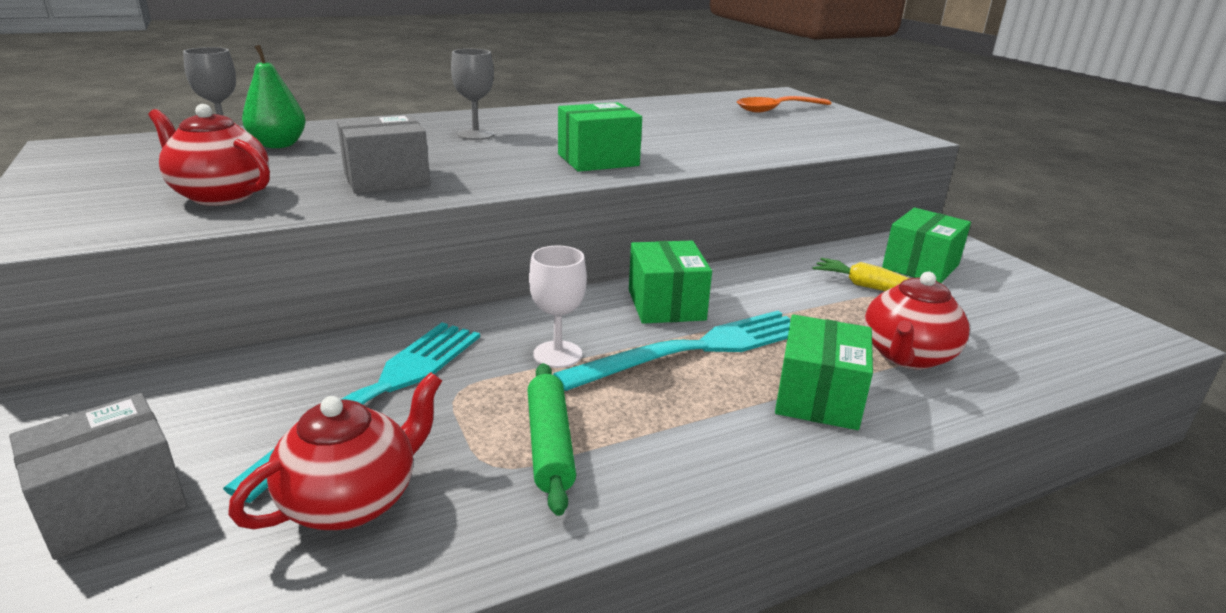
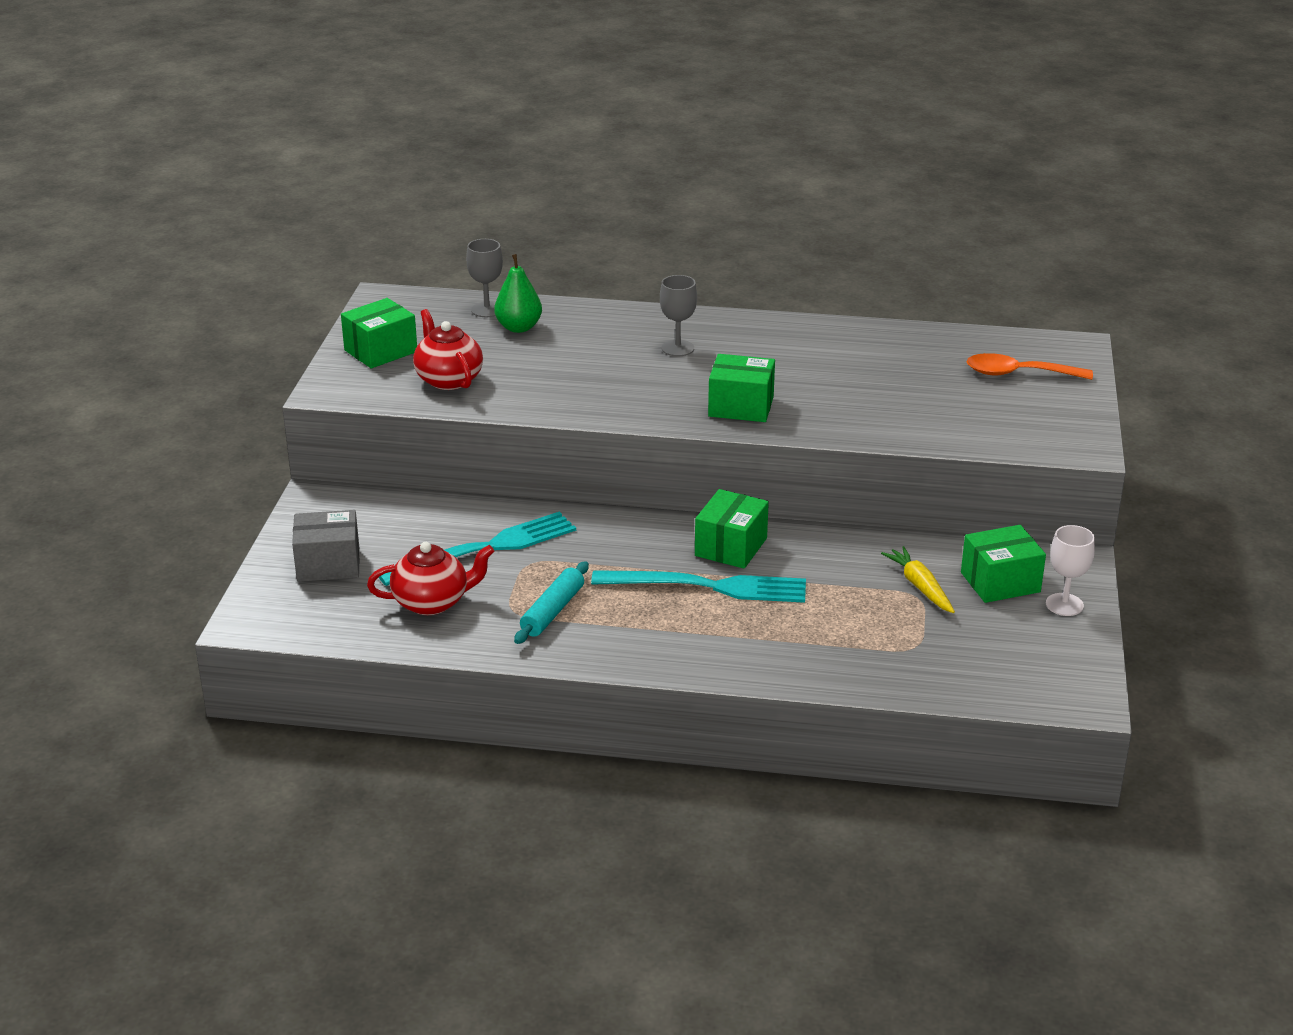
camera: 35 degrees right, 5 degrees up
grey box [337,115,430,194] -> none
green rolling pin [527,363,576,516] -> turquoise rolling pin [514,561,589,644]
white goblet [529,246,587,368] -> white goblet moved to [1046,525,1095,616]
green box [775,314,873,430] -> green box moved to [341,298,417,368]
red teapot [864,272,970,370] -> none

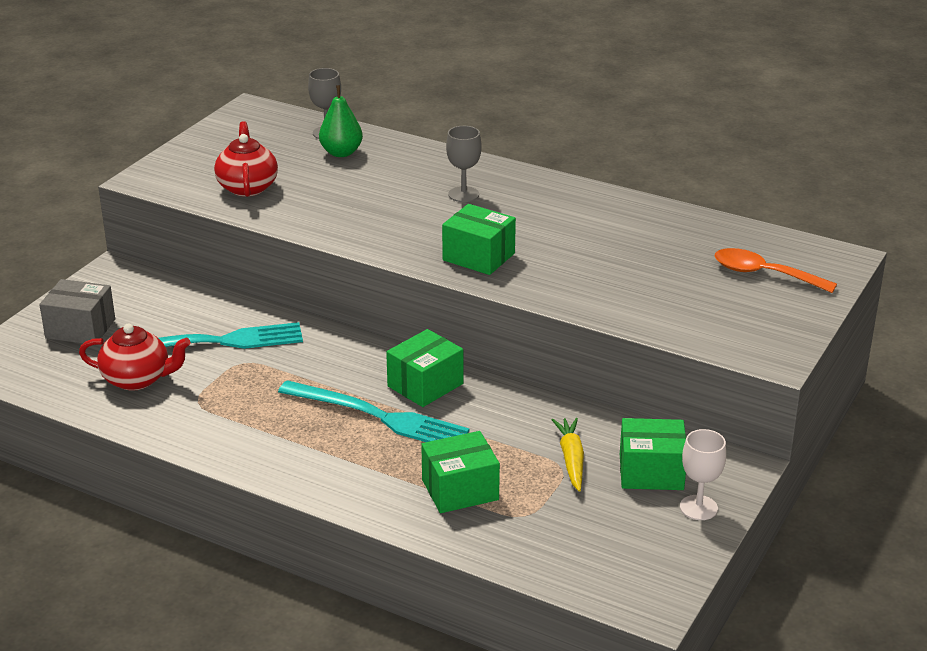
camera: 20 degrees right, 0 degrees up
green box [341,298,417,368] -> green box moved to [421,431,500,513]
turquoise rolling pin [514,561,589,644] -> none

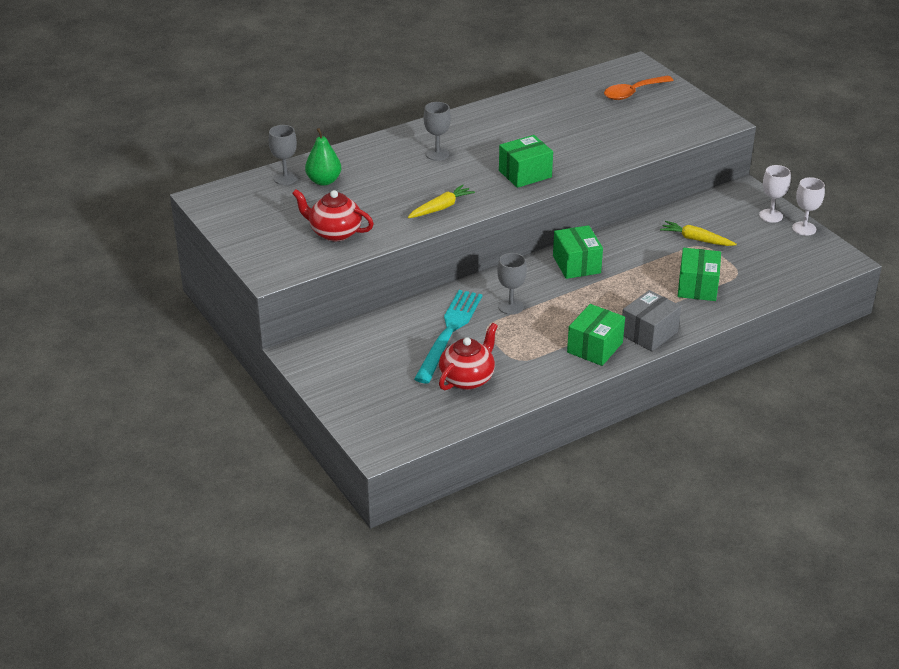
camera: 60 degrees left, 5 degrees up
grey box [39,279,115,344] -> grey box moved to [622,290,681,352]
turquoise fork [278,380,469,442] -> none
green box [620,418,686,490] -> green box moved to [567,304,625,366]
none -> yellow carrot [408,185,475,218]
none -> grey goblet [497,253,527,315]
none -> white goblet [792,177,825,236]

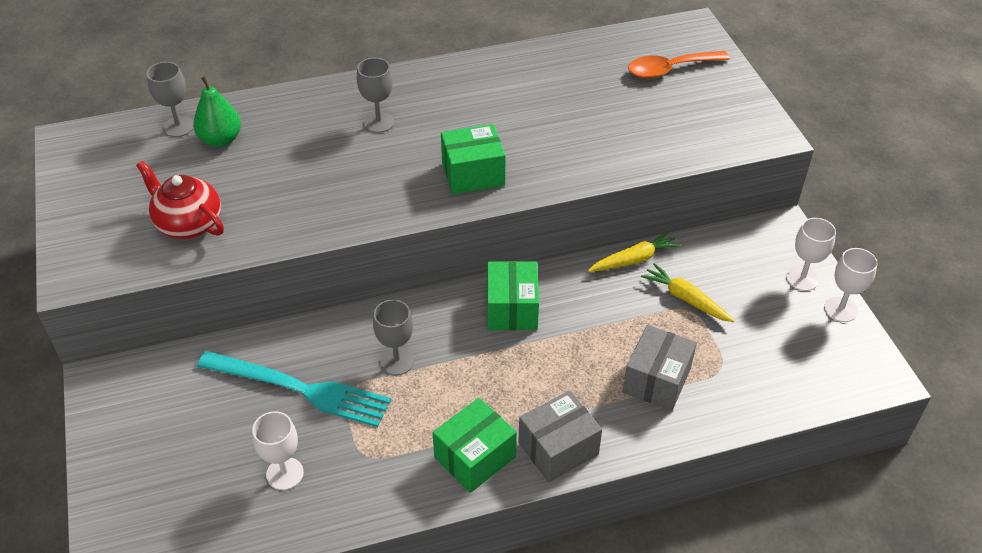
camera: 15 degrees right, 10 degrees up
yellow carrot [408,185,475,218] -> yellow carrot moved to [588,231,681,272]
turquoise fork [414,290,483,384] -> turquoise fork turned 75 degrees clockwise [197,351,391,427]
red teapot [439,323,498,390] -> white goblet [252,411,304,490]
green box [678,248,721,301] -> grey box [623,325,697,411]

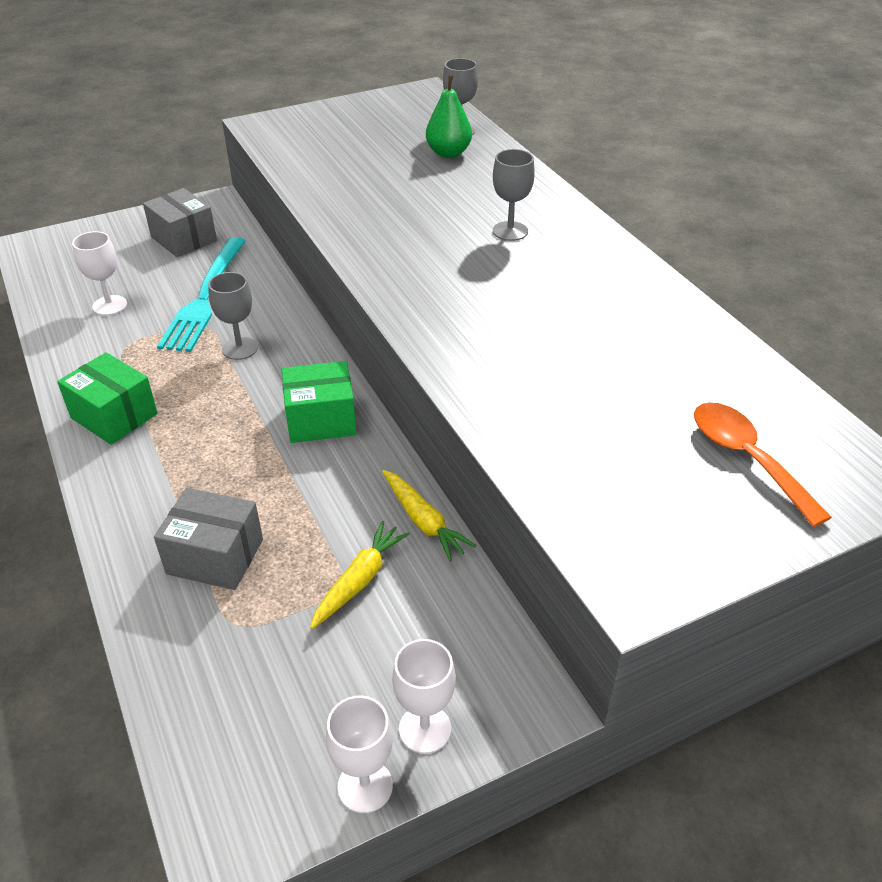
camera: 80 degrees right, 5 degrees down
red teapot [136,161,224,239] -> none
green box [441,124,506,194] -> none
grey box [518,390,602,482] -> grey box moved to [143,188,217,257]

